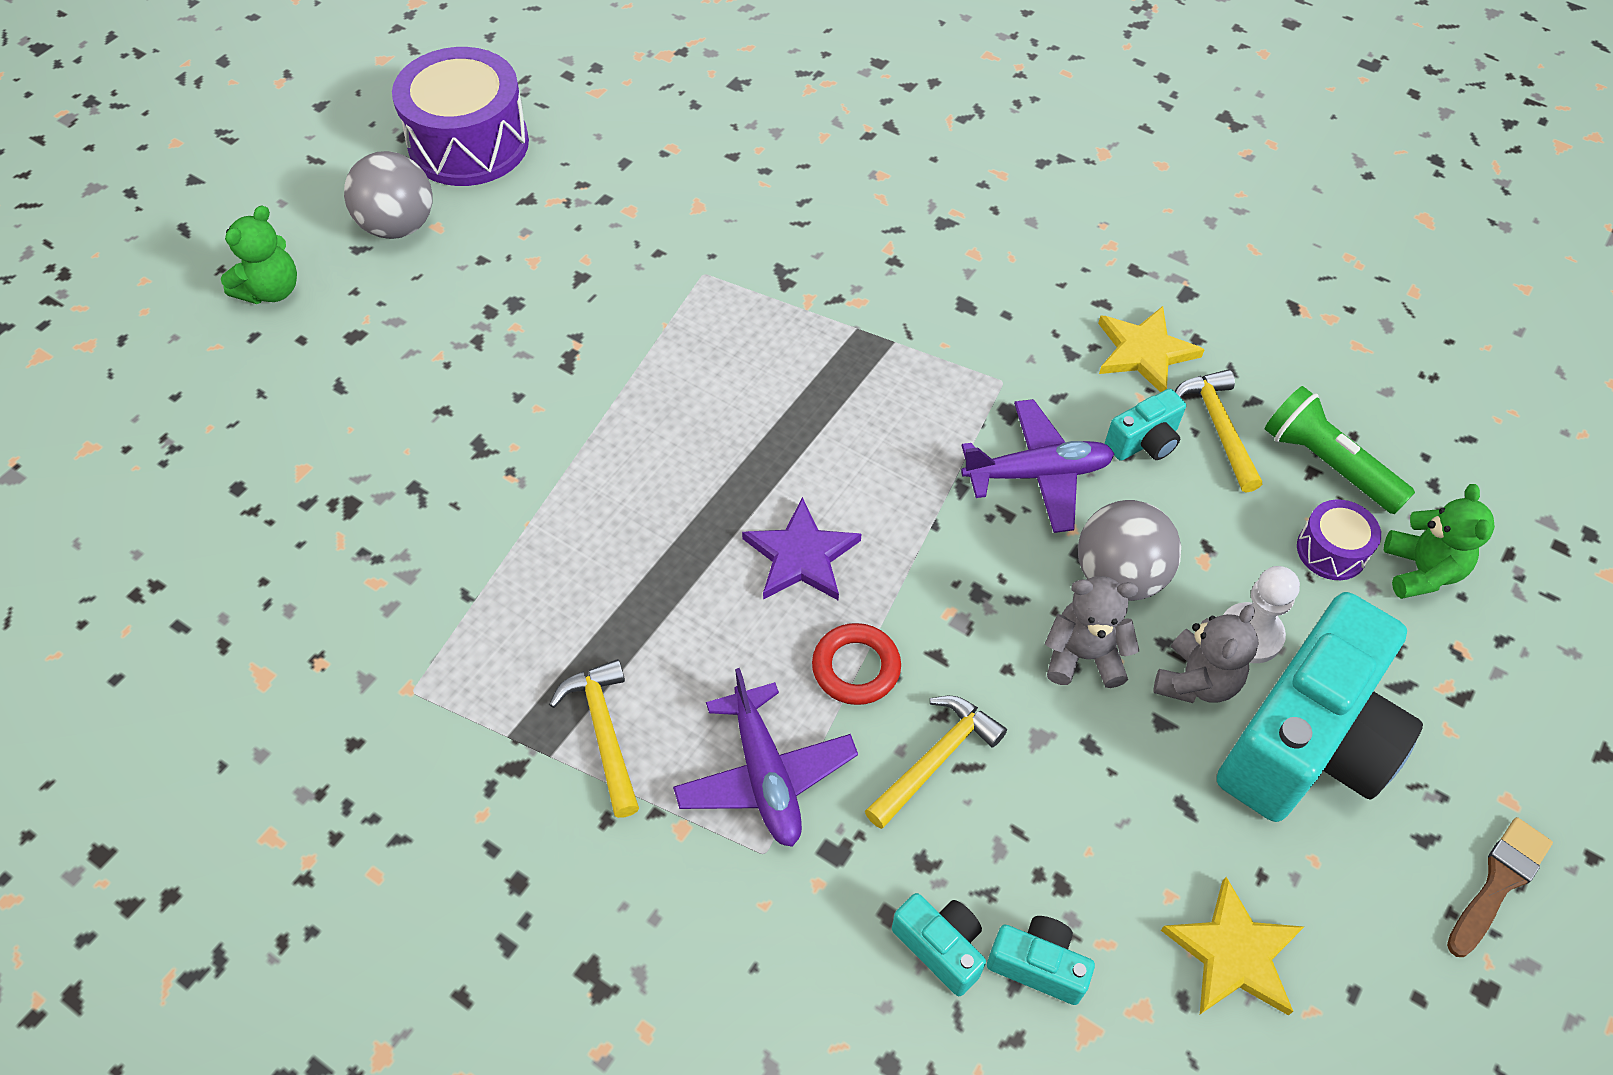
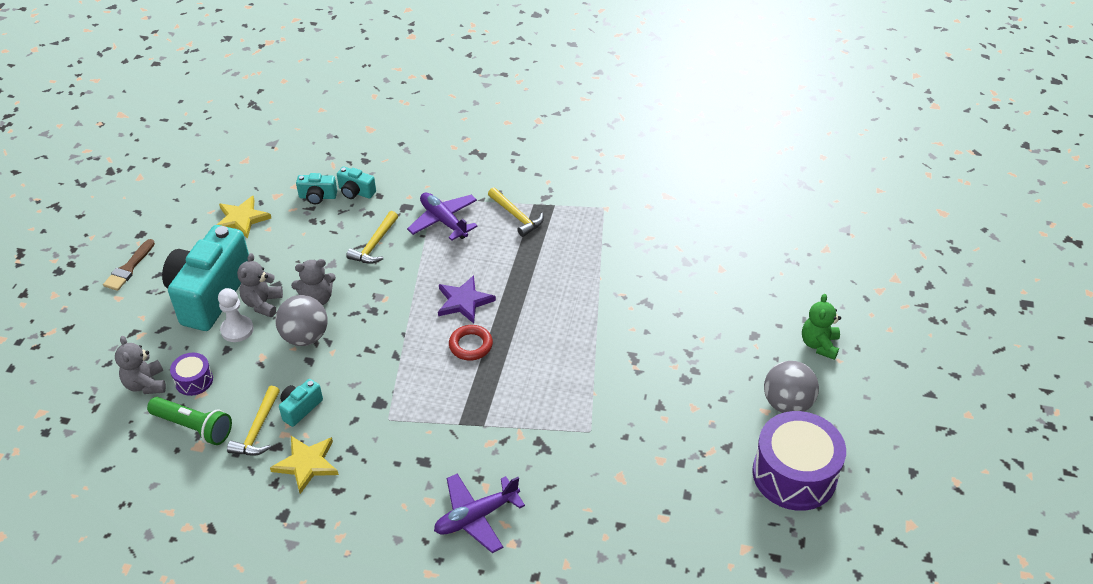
camera: 160 degrees right, 10 degrees down
red ring [812,623,901,705] -> red ring moved to [449,325,493,360]
purple plane [961,399,1115,533] -> purple plane moved to [434,473,525,553]
yellow hammer [1174,369,1262,493] -> yellow hammer turned 45 degrees clockwise [227,386,280,455]
green teddy bear [1384,484,1495,599] -> grey teddy bear [115,336,166,394]

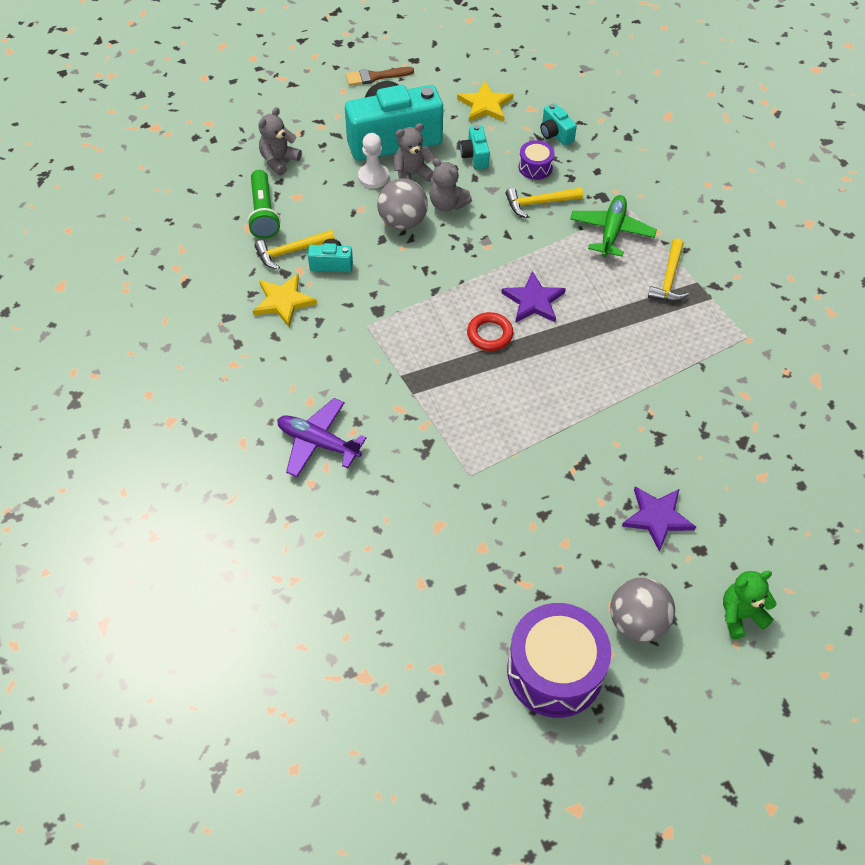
camera: 55 degrees right, 10 degrees up
purple drum [170,353,213,396] -> purple drum moved to [519,140,555,180]
turquoise camera [337,167,376,199] -> turquoise camera moved to [460,125,490,169]
purple plane [407,193,478,241] -> green plane [570,195,657,257]
none -> purple star [622,486,696,552]

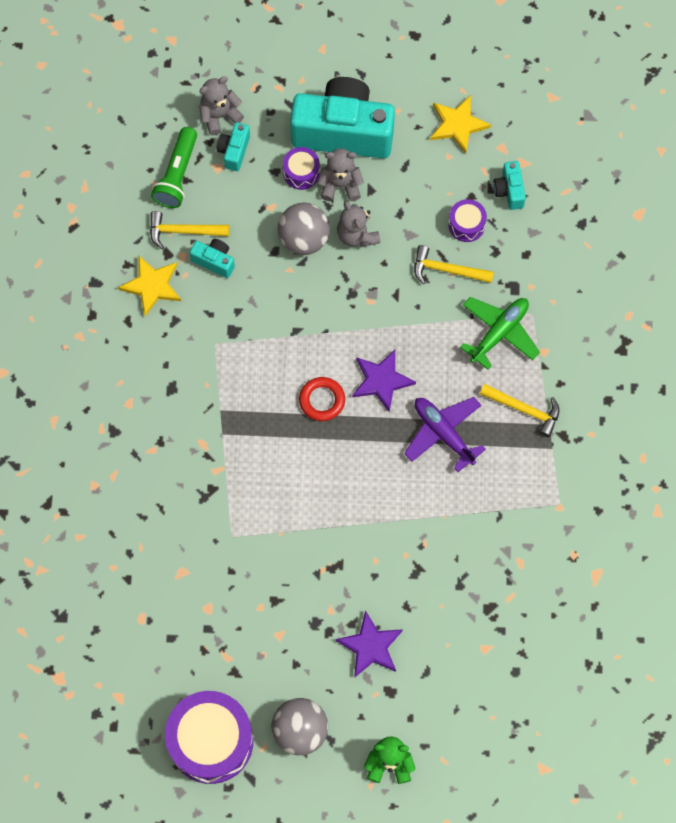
camera: 25 degrees right, 15 degrees up
purple plane [277,398,366,477] -> purple plane moved to [404,397,486,472]
brown brush [346,67,414,86] -> none
white pawn [358,133,389,188] -> purple drum [283,147,320,190]
turquoise camera [460,125,490,169] -> turquoise camera moved to [216,122,250,171]
yellow hammer [648,238,689,302] -> yellow hammer turned 105 degrees counterclockwise [480,384,559,437]

